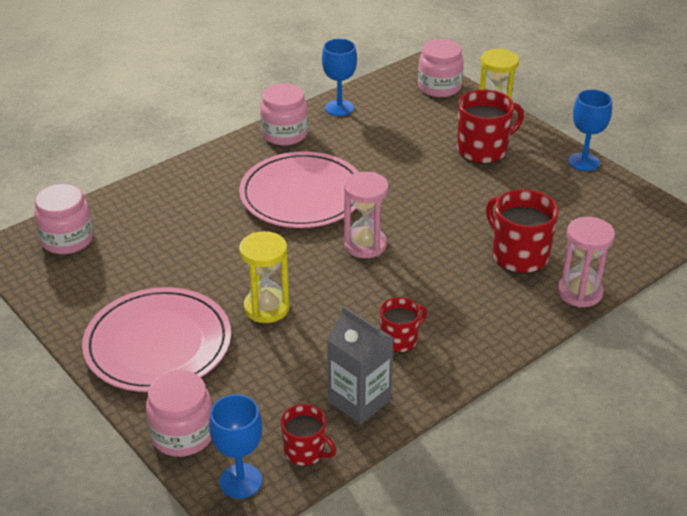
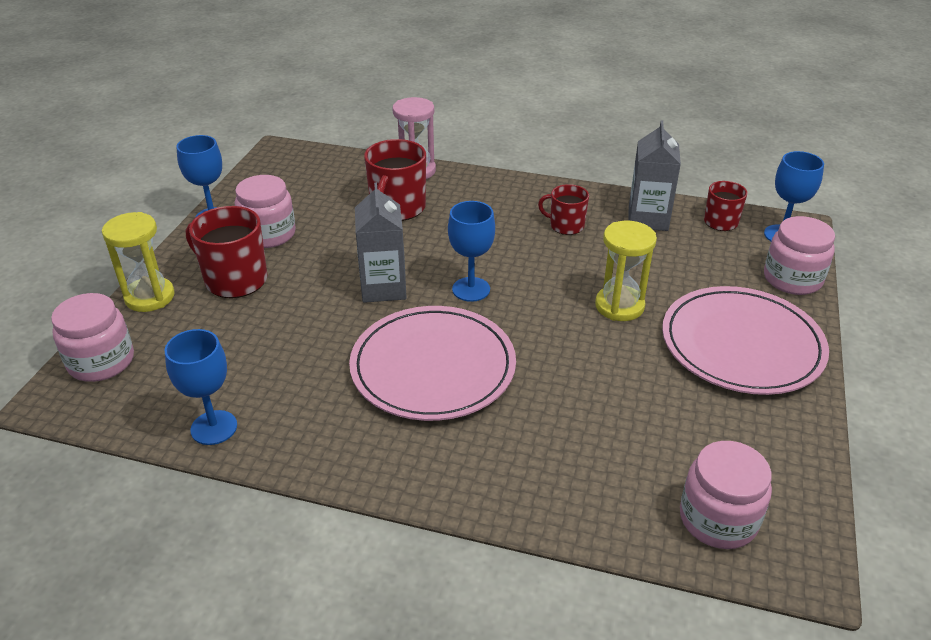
camera: 125 degrees left, 0 degrees up
pink jar [260,83,308,146] -> pink jar moved to [235,175,296,248]
pink hourglass [344,172,389,258] -> blue goblet [448,201,495,302]
none -> grey carton [355,182,407,303]

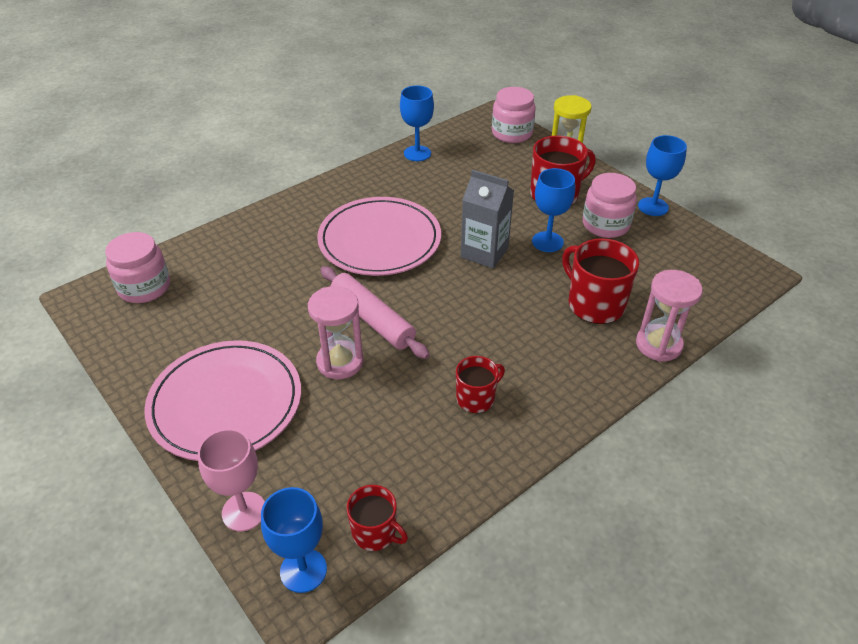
camera: 125 degrees right, 5 degrees up
blue goblet [448,201,495,302] -> blue goblet moved to [532,168,575,252]
yellow hourglass [595,221,657,321] -> pink hourglass [308,286,364,379]
grey carton [629,120,681,231] -> none
pink jar [764,216,835,295] -> pink goblet [198,429,265,531]
none -> pink rolling pin [320,266,430,359]

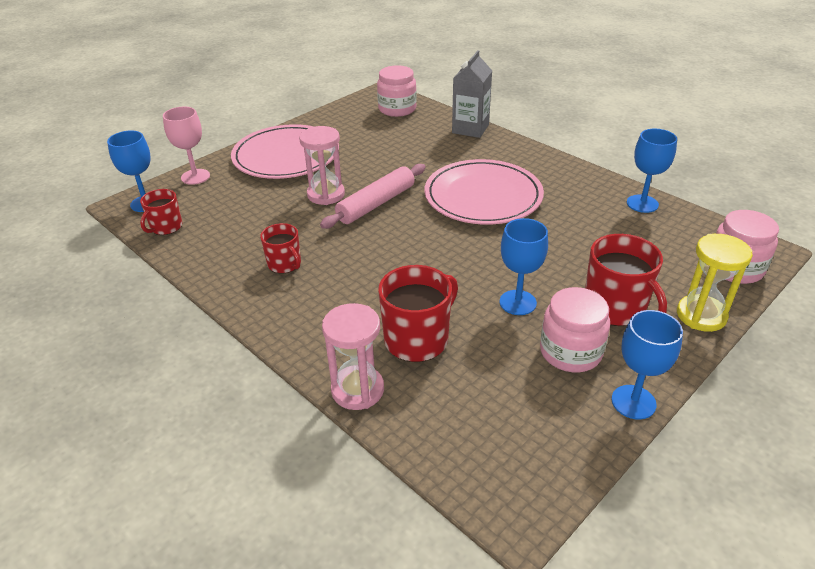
camera: 85 degrees right, 5 degrees down
grey carton [461,170,514,268] -> grey carton moved to [452,50,492,138]

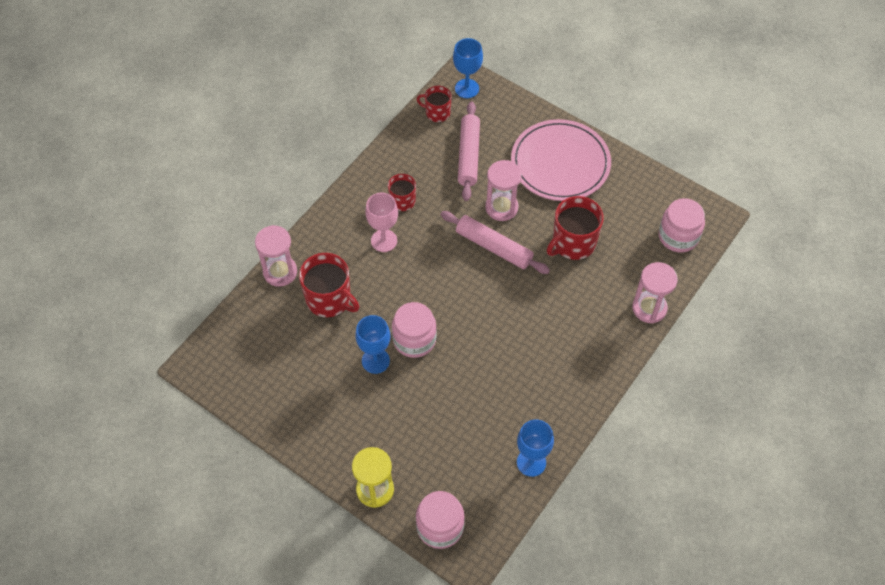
camera: 80 degrees right, 20 degrees up
pink goblet [163,107,210,185] -> pink goblet moved to [365,193,398,252]
pink plate [425,159,544,225] -> none
grey carton [452,50,492,138] -> pink hourglass [632,262,678,323]
pink jar [540,287,610,372] -> pink jar moved to [392,302,437,358]
red mug [585,234,667,326] -> red mug moved to [547,196,604,260]
blue goblet [612,310,683,420] -> none
none -> pink rolling pin [458,102,480,201]

